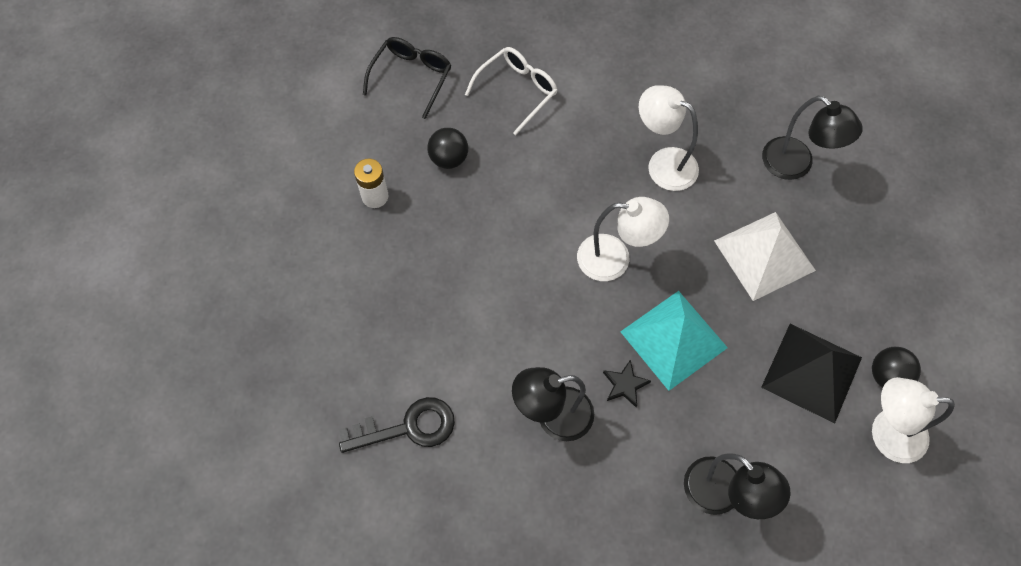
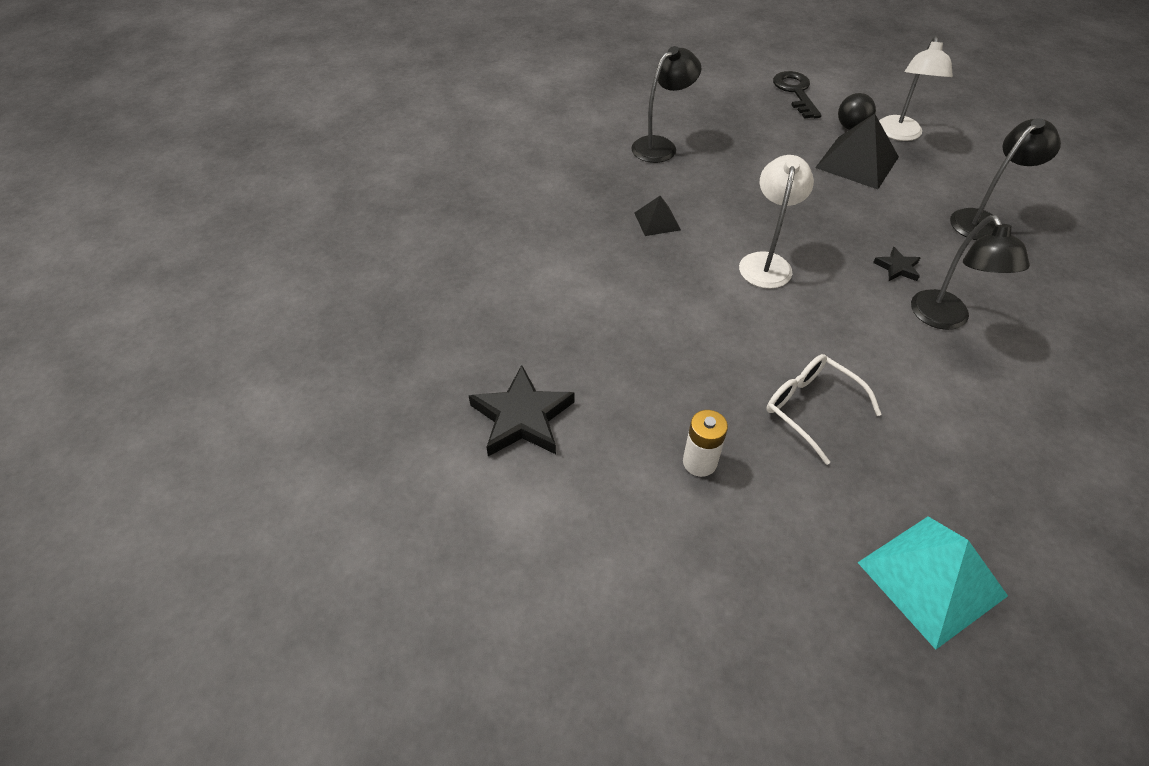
camera: 85 degrees left, 15 degrees down
black key [339,397,455,453] -> black key moved to [773,71,822,119]
black glasses [363,37,452,119] -> black star [469,365,574,456]
black ball [427,128,468,169] -> none
white glasses [465,47,558,135] -> white glasses moved to [767,354,882,465]
turquoise pyramid [620,291,728,391] -> turquoise pyramid moved to [857,516,1008,650]
white lamp [639,85,699,191] -> black pyramid [634,196,681,236]
white pyramid [714,212,816,301] -> none

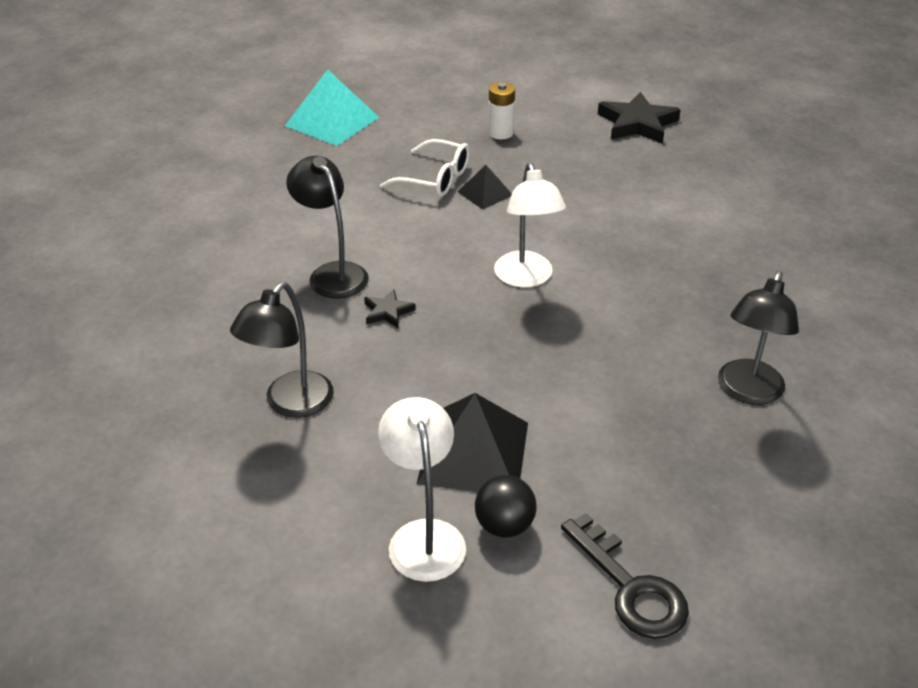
camera: 155 degrees right, 10 degrees down
black pyramid [634,196,681,236] -> black pyramid moved to [458,165,512,210]

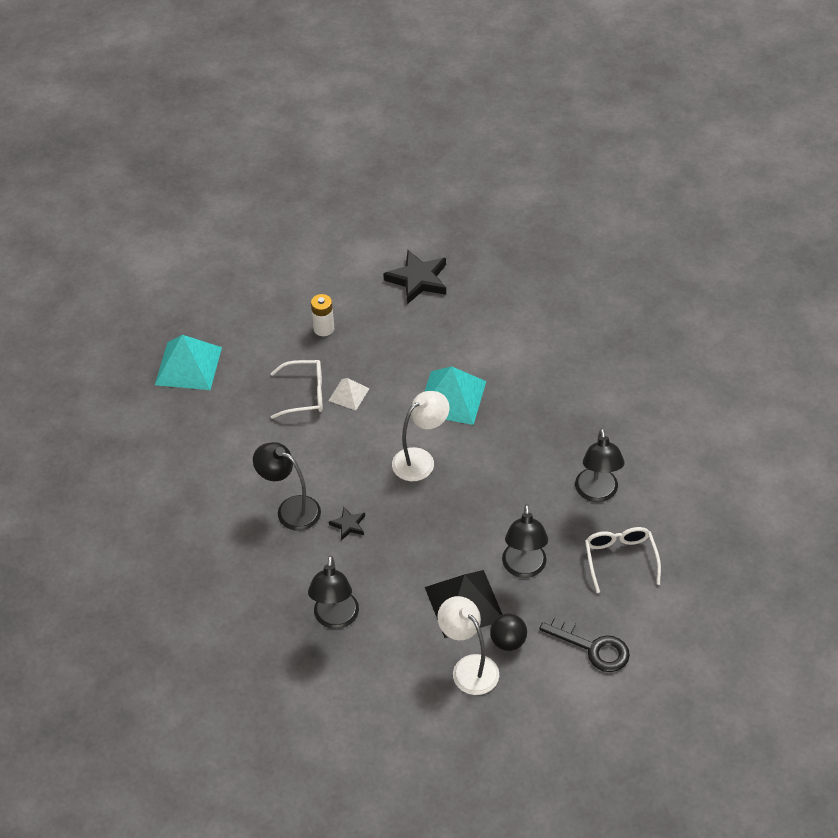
camera: 25 degrees left, 10 degrees up
black pyramid [458,165,512,210] -> white pyramid [328,378,370,410]
white lamp [494,162,566,287] -> white lamp turned 90 degrees counterclockwise [392,391,450,481]
none -> turquoise pyramid [424,366,486,425]
none -> black lamp [502,504,548,578]
none -> white glasses [585,527,661,593]

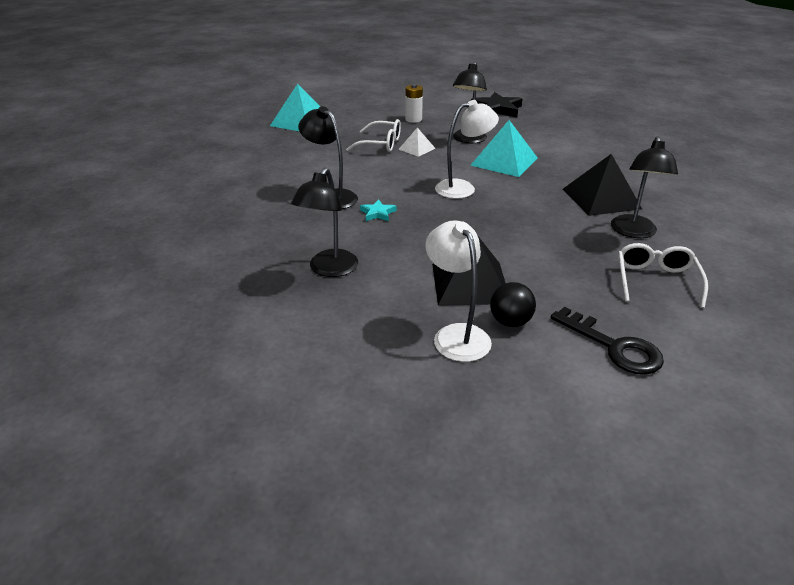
camera: 15 degrees right, 15 degrees down
black star [329,507,365,541] -> turquoise star [360,199,396,221]
black lamp [502,504,548,578] -> black lamp moved to [453,62,487,143]
none -> black pyramid [563,154,642,216]

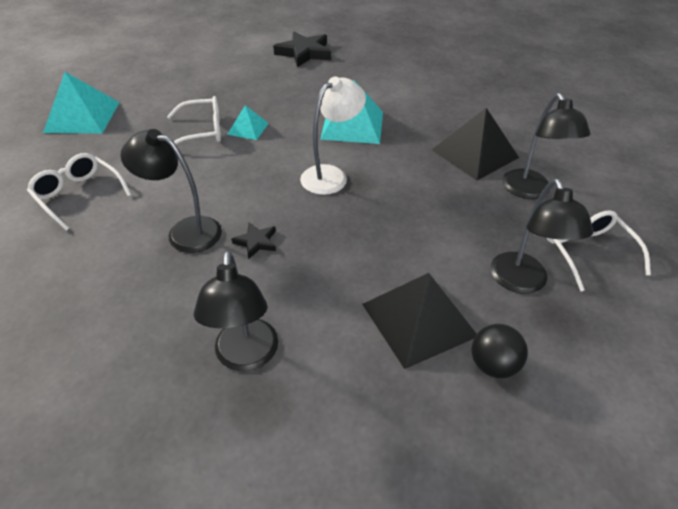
camera: 25 degrees left, 10 degrees up
turquoise star [360,199,396,221] -> black star [232,222,276,259]
white pyramid [398,128,436,157] -> turquoise pyramid [227,105,269,140]
white battery [405,84,423,123] -> none
white lamp [425,220,492,362] -> none
black lamp [453,62,487,143] -> black lamp moved to [491,179,594,294]
black key [551,307,664,375] -> none
none -> white glasses [27,153,132,231]

